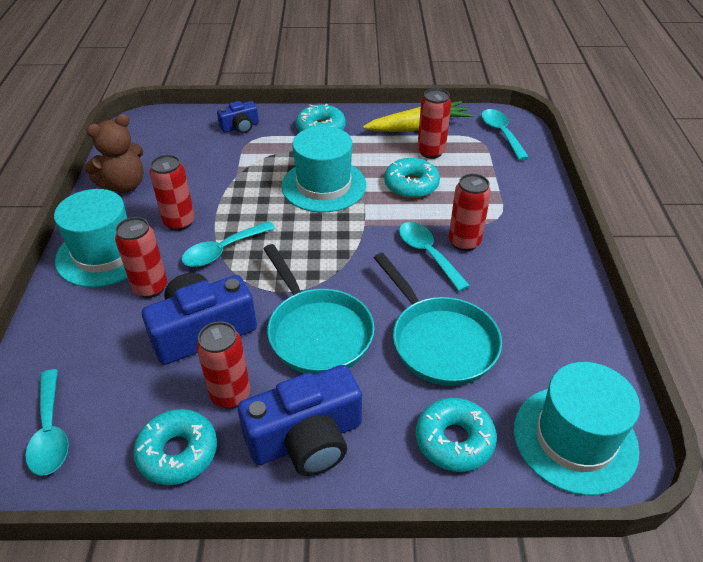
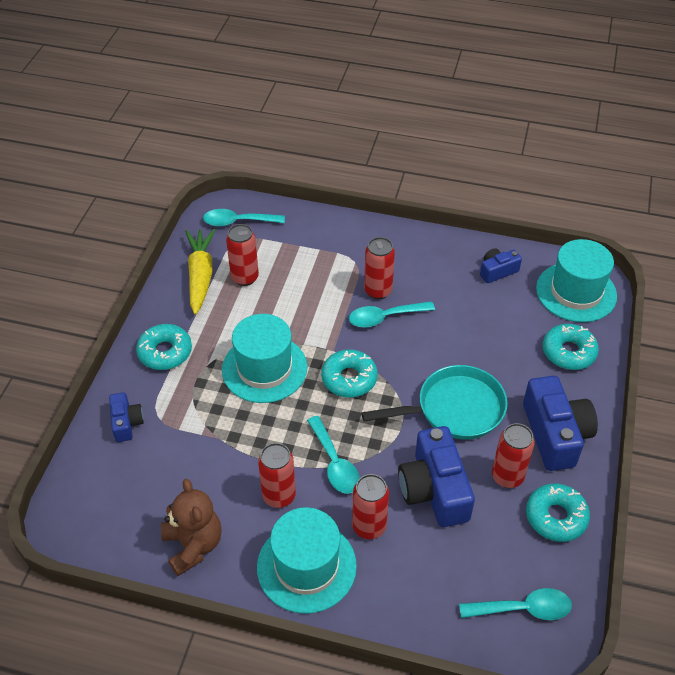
camera: 75 degrees left, 5 degrees up
turquoise pan [374,253,502,386] -> none
turquoise donut [384,158,440,198] -> turquoise donut moved to [321,349,378,398]
none -> blue camera [480,248,522,283]

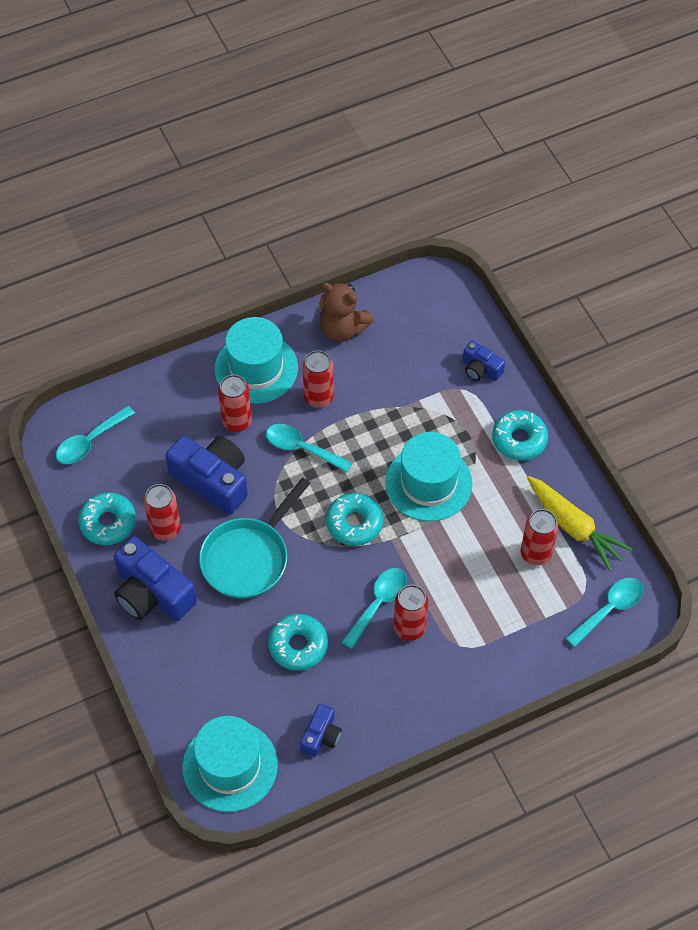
camera: 140 degrees right, 10 degrees up
turquoise donut [543,324,599,370] -> turquoise donut moved to [268,614,328,671]

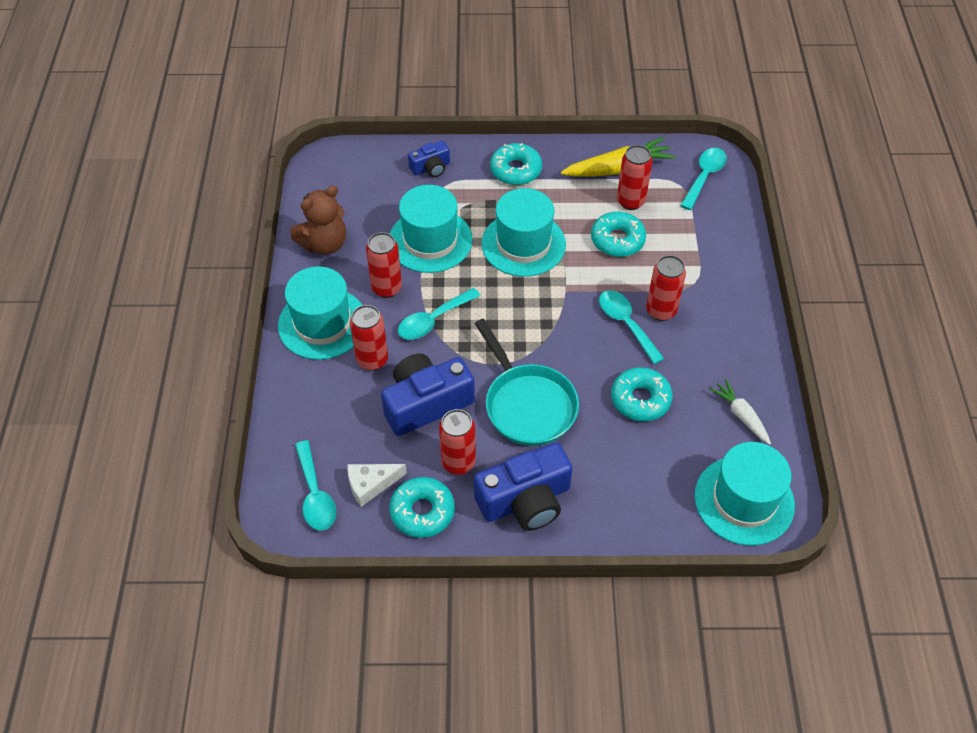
camera: 65 degrees left, 5 degrees down
blue camera [300,703,342,757] -> white carrot [709,379,771,445]
turquoise donut [326,493,383,546] -> turquoise donut moved to [591,212,646,257]
turquoise spoon [566,578,643,647] -> turquoise spoon turned 45 degrees clockwise [680,148,727,210]
none -> white cheese [348,464,407,507]
none -> turquoise hat [390,185,473,273]

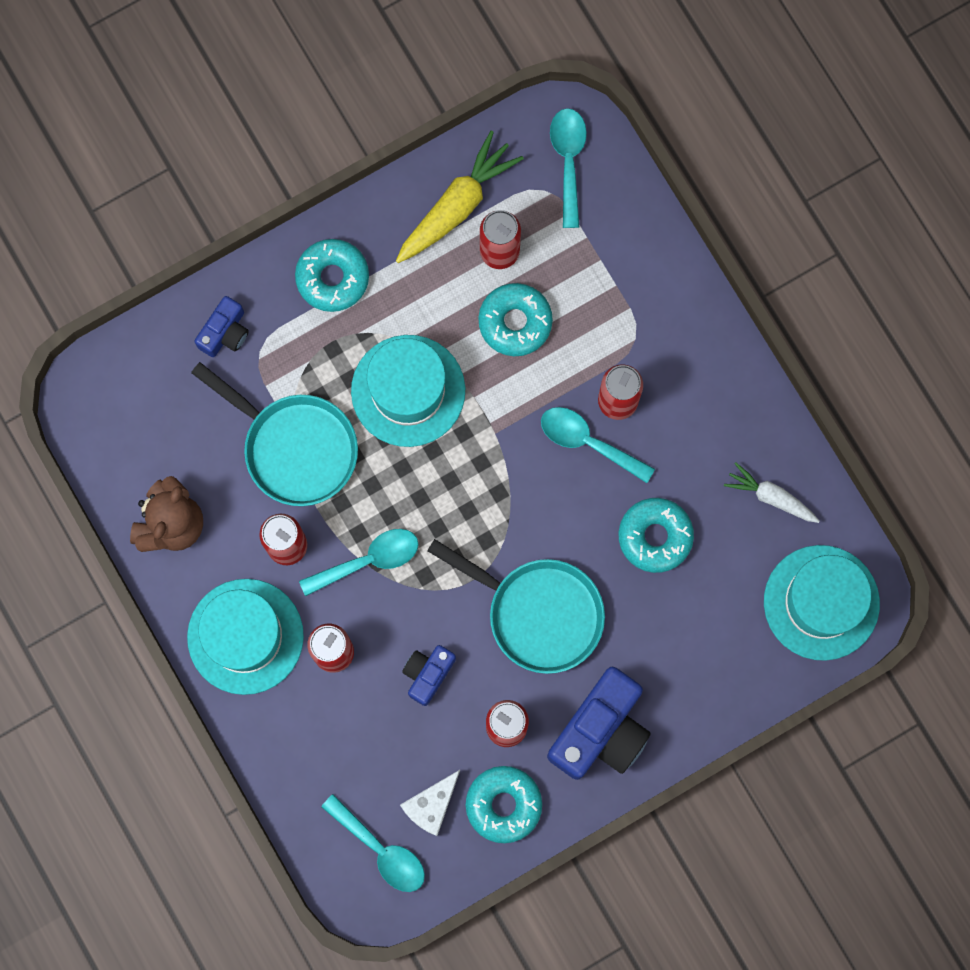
camera: 30 degrees left, 25 degrees up
blue camera [381,353,475,436] -> blue camera [402,645,456,706], size x0.53
turquoise hat [390,185,473,273] -> turquoise pan [191,362,358,506]
turquoise spoon [398,288,481,340] -> turquoise spoon turned 135 degrees counterclockwise [299,529,419,596]

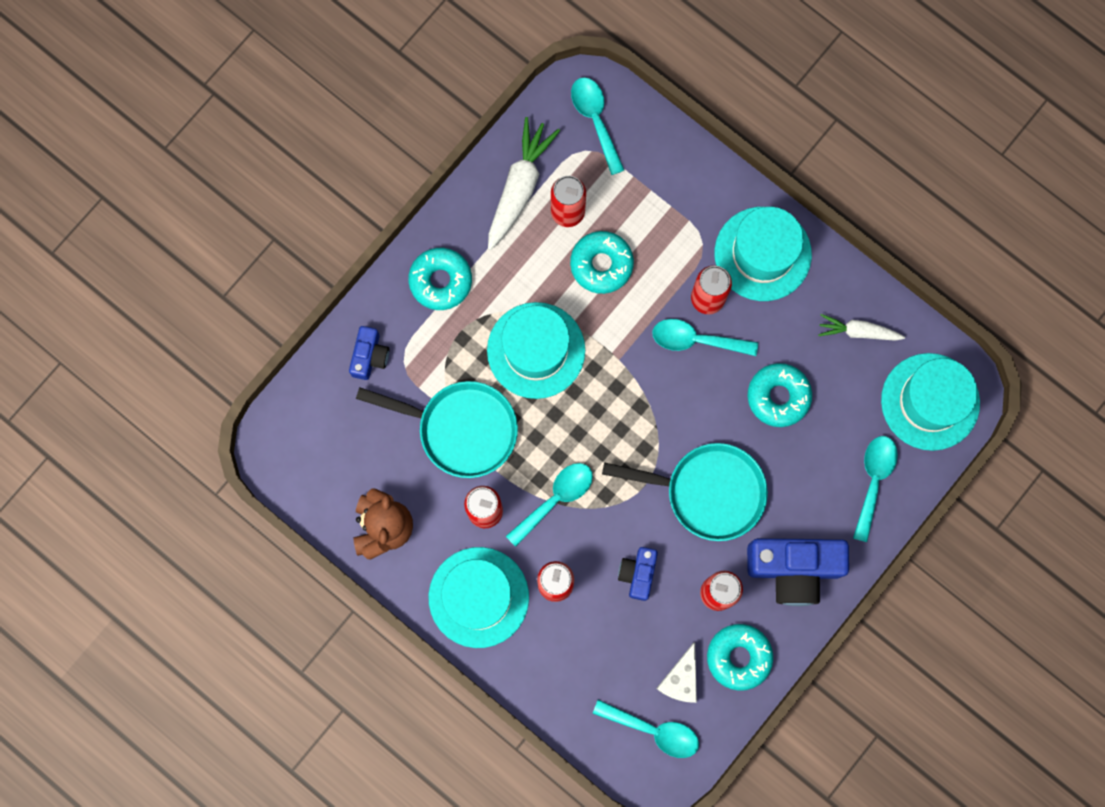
camera: 20 degrees left, 0 degrees up
yellow carrot [396,131,524,263] -> white carrot [488,117,560,250]
blue camera [547,667,651,780] -> blue camera turned 75 degrees clockwise [747,538,849,606]
none -> turquoise hat [714,207,812,301]
none -> turquoise spoon [853,436,898,542]

